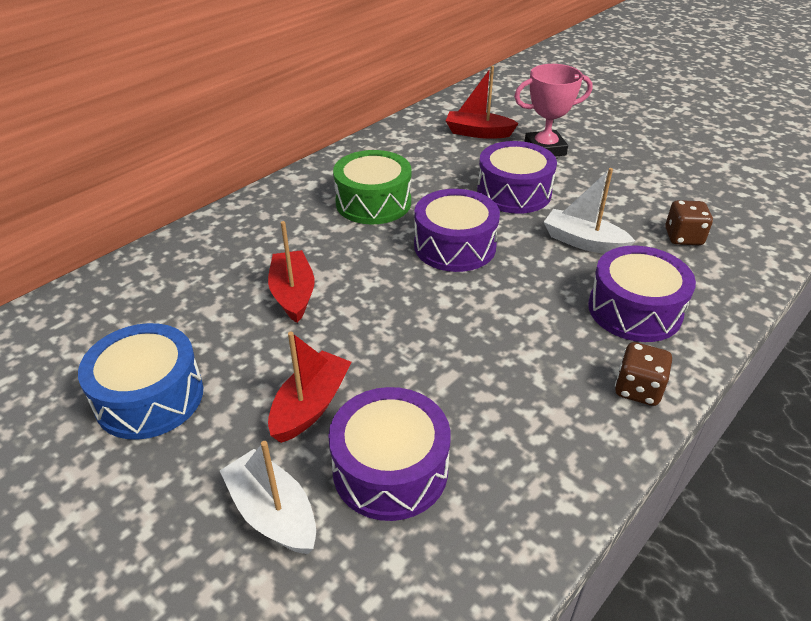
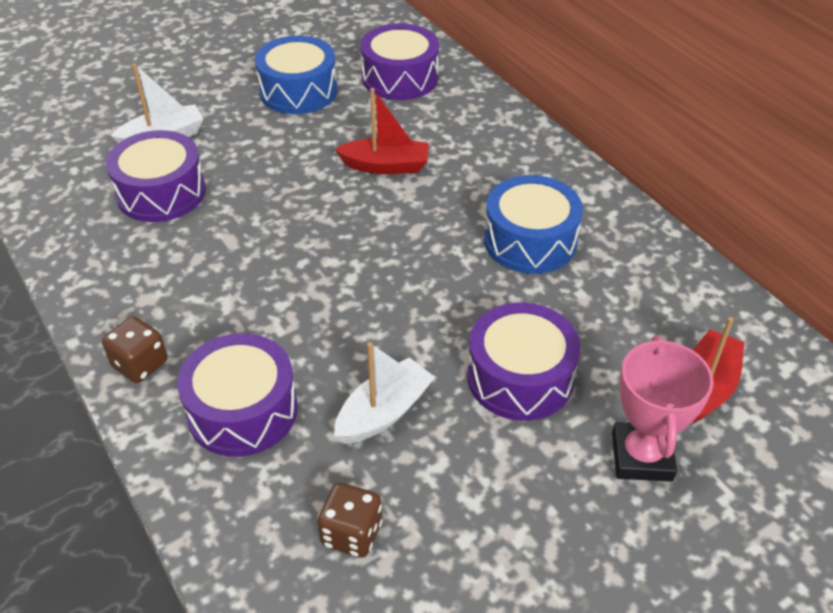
camera: 105 degrees right, 5 degrees up
red boat [268,332,351,443] -> none
green drum [333,150,412,224] -> blue drum [484,175,583,274]
purple drum [414,189,500,272] -> purple drum moved to [361,23,439,100]

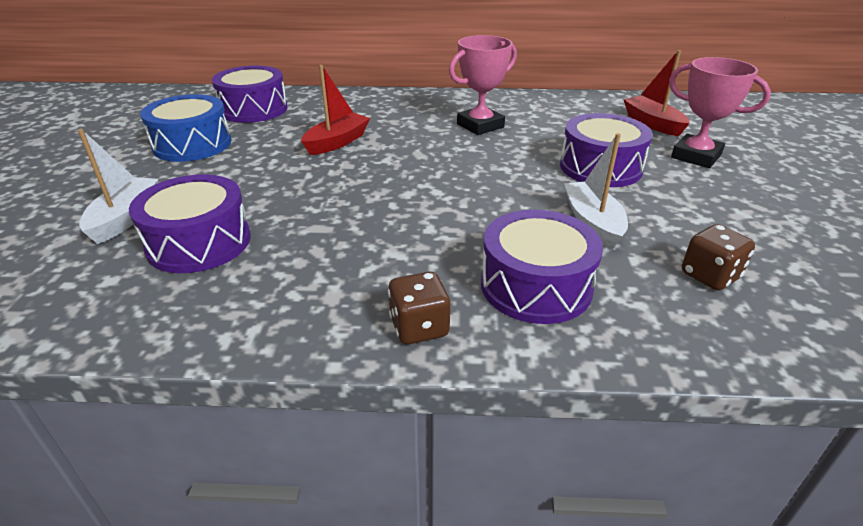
camera: 55 degrees left, 10 degrees down
blue drum [484,175,583,274] -> pink trophy [449,35,517,135]

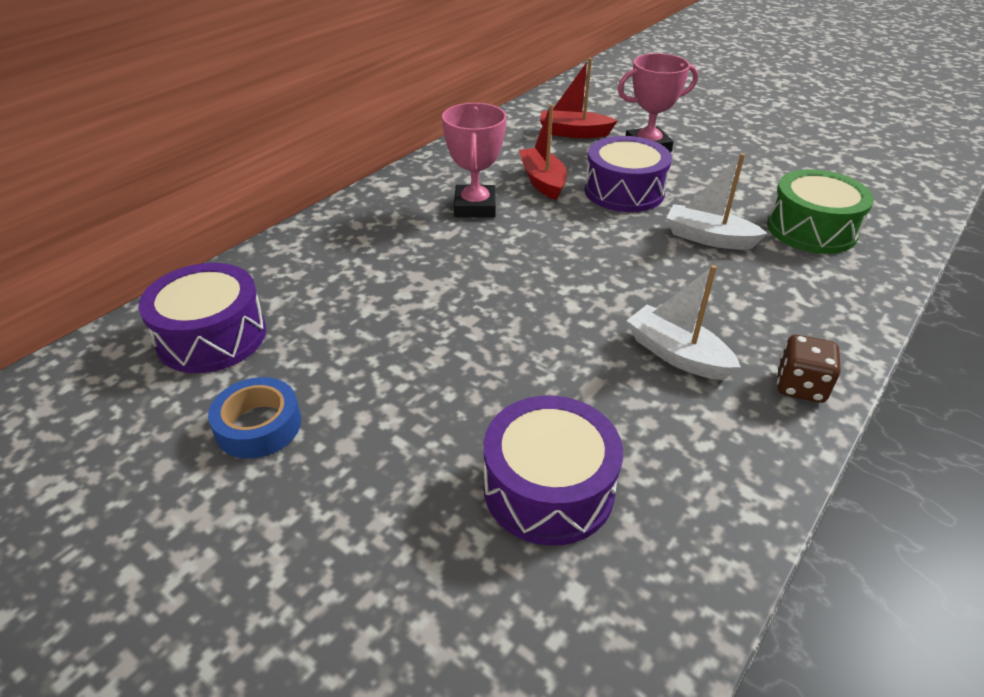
camera: 55 degrees left, 5 degrees up
white boat [78,129,158,244] -> white boat moved to [627,265,741,380]
blue drum [140,94,231,162] -> blue tape [208,377,301,459]
red boat [301,65,370,155] -> red boat moved to [519,104,567,200]
purple drum [481,210,603,324] -> none
brown dice [682,224,755,290] -> green drum [767,169,874,254]

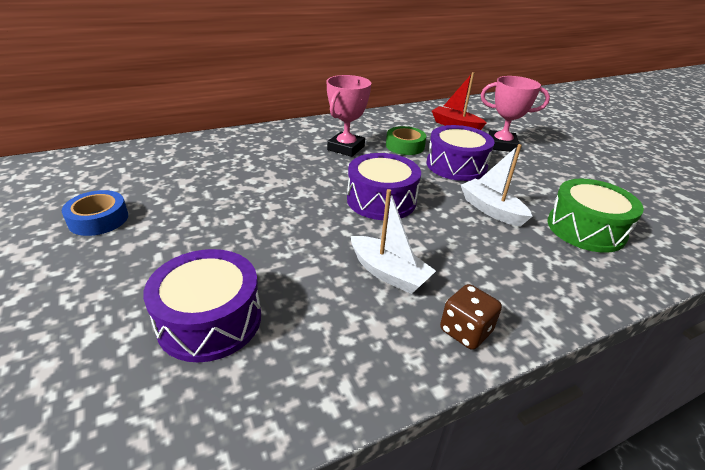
camera: 25 degrees right, 5 degrees down
purple drum [139,263,266,373] -> purple drum moved to [347,153,421,220]
red boat [519,104,567,200] -> green tape [386,126,426,155]
white boat [627,265,741,380] -> white boat turned 150 degrees clockwise [351,189,436,294]

